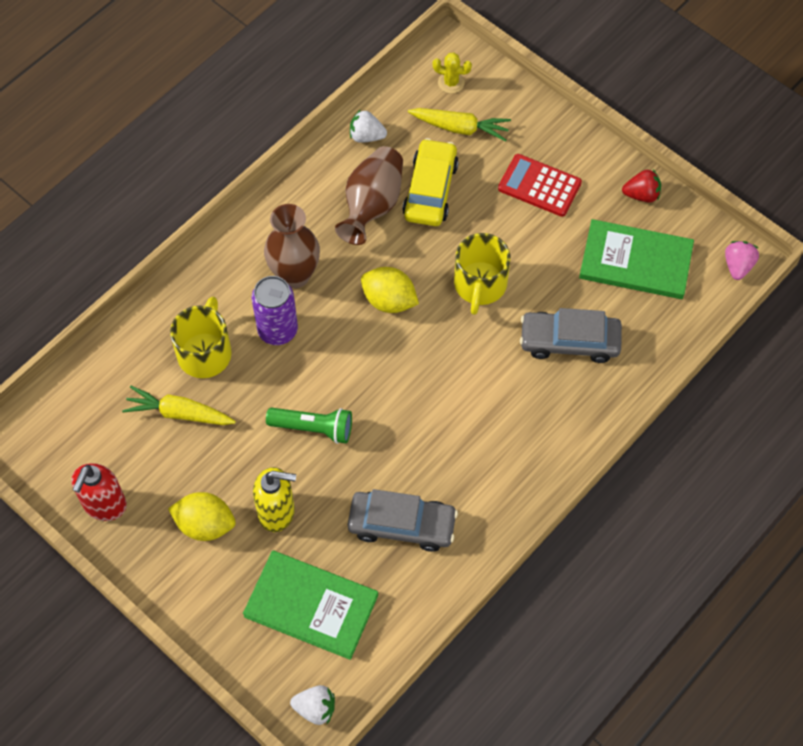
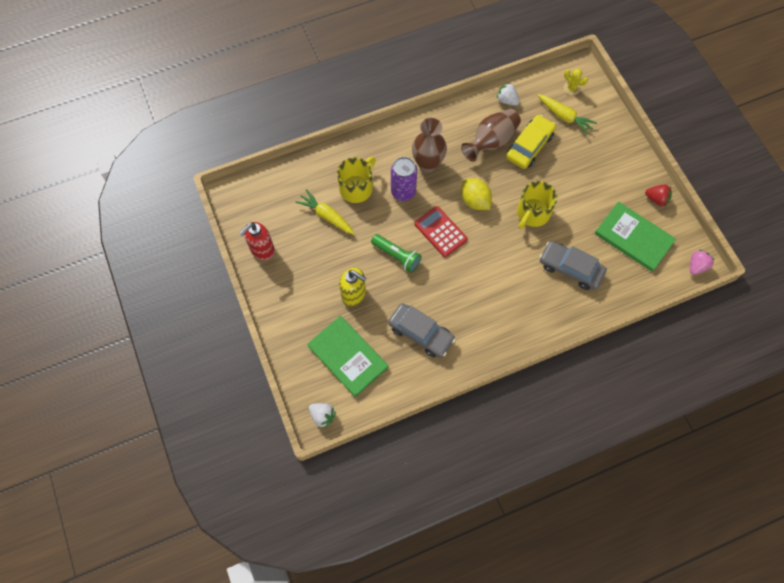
camera: 25 degrees right, 5 degrees up
yellow lemon [168,492,236,541] -> none
red calculator [498,154,582,217] -> red calculator moved to [414,206,468,257]

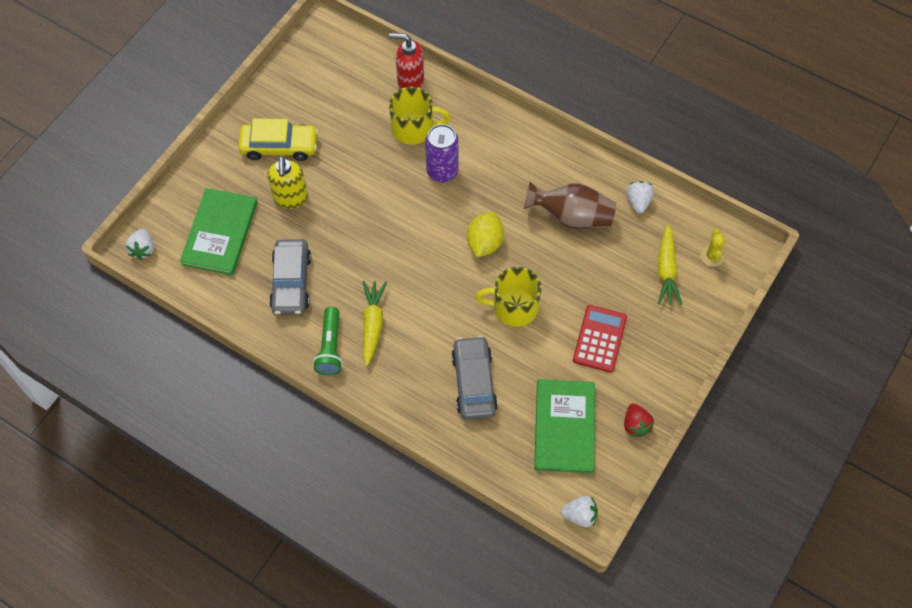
camera: 55 degrees right, 5 degrees down
red soap dispenser [239,222,275,261] -> red soap dispenser moved to [389,33,424,89]
yellow carrot [295,189,355,235] -> yellow carrot moved to [363,281,387,366]
green flashlight [371,234,422,273] -> green flashlight moved to [313,307,343,376]
brown vase [412,118,447,173] -> none
red calculator [414,206,468,257] -> red calculator moved to [573,305,627,372]
yellow car [506,115,556,169] -> yellow car moved to [238,118,318,161]
pink strawberry [690,250,714,275] -> white strawberry [561,496,598,527]

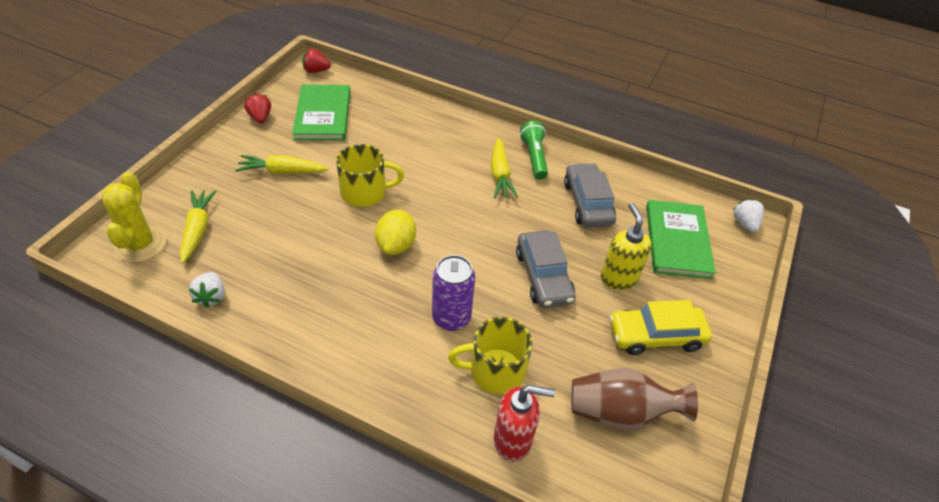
camera: 170 degrees right, 15 degrees down
grey car [451,336,498,420] -> grey car moved to [516,230,576,308]
brown vase [524,182,616,229] -> brown vase moved to [571,368,698,430]
white strawberry [561,496,598,527] -> red strawberry [302,48,331,73]
red calculator [573,305,627,372] -> yellow carrot [235,155,329,174]
yellow cactus [700,229,726,267] -> yellow cactus [102,172,166,263], size x1.83

